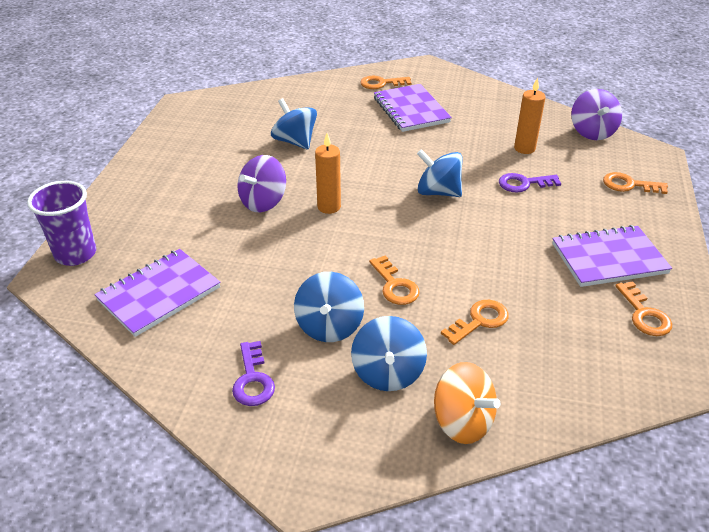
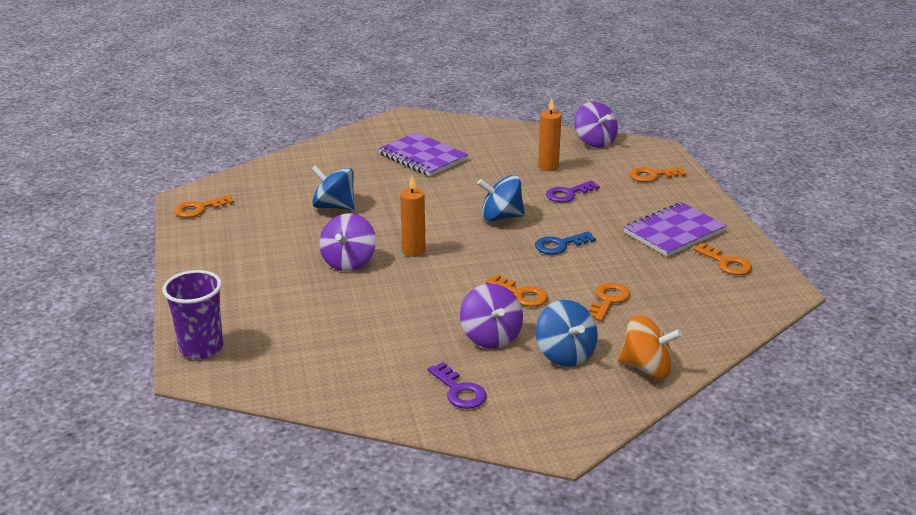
camera: 25 degrees left, 10 degrees down
purple notebook [94,249,220,337] -> none
blue spinning top [294,272,364,342] -> purple spinning top [460,283,523,349]
orange key [360,76,411,89] -> orange key moved to [174,195,235,218]
none -> blue key [535,231,596,255]

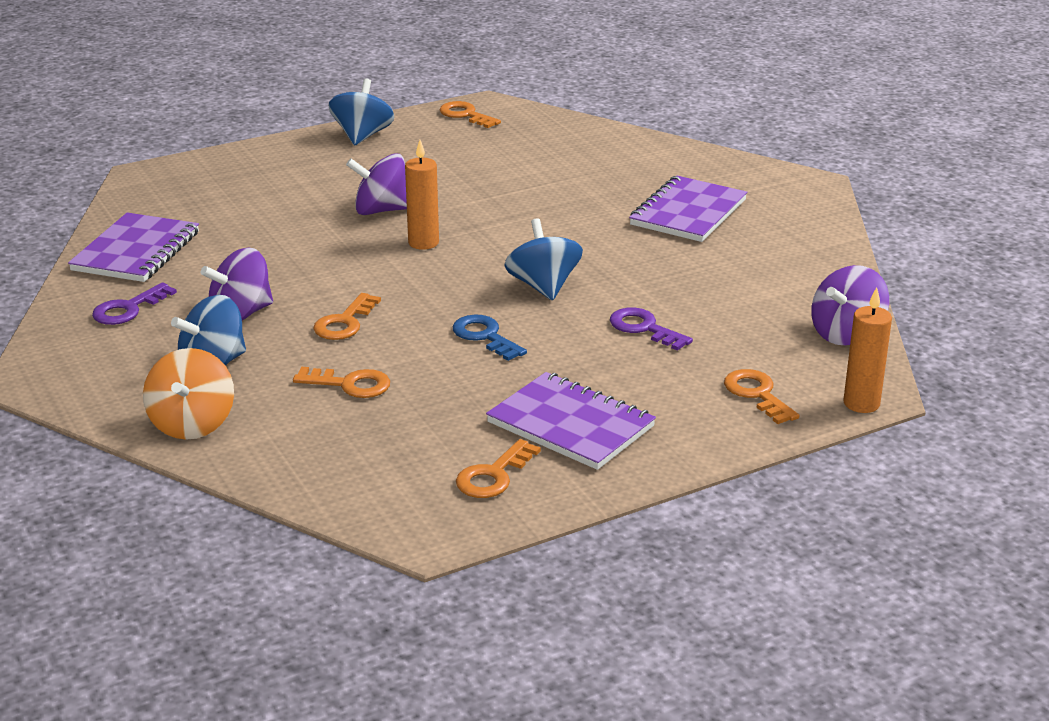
camera: 75 degrees right, 0 degrees up
purple cup [162,270,223,359] -> none
blue spinning top [311,165,355,210] -> blue spinning top moved to [328,78,394,145]
orange candle [538,98,561,171] -> orange candle moved to [843,287,892,413]
none -> purple notebook [68,213,199,282]

